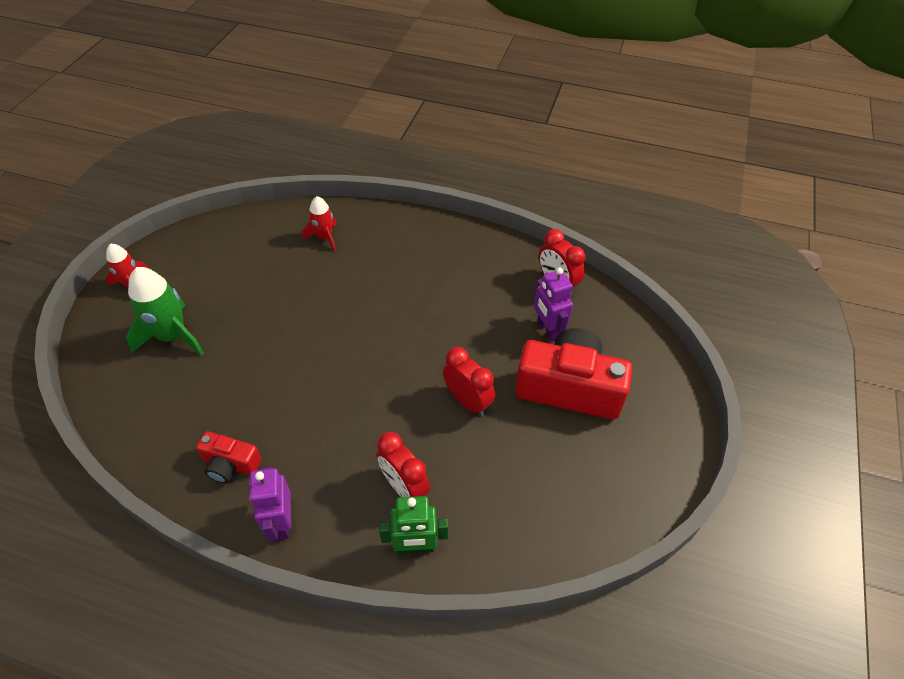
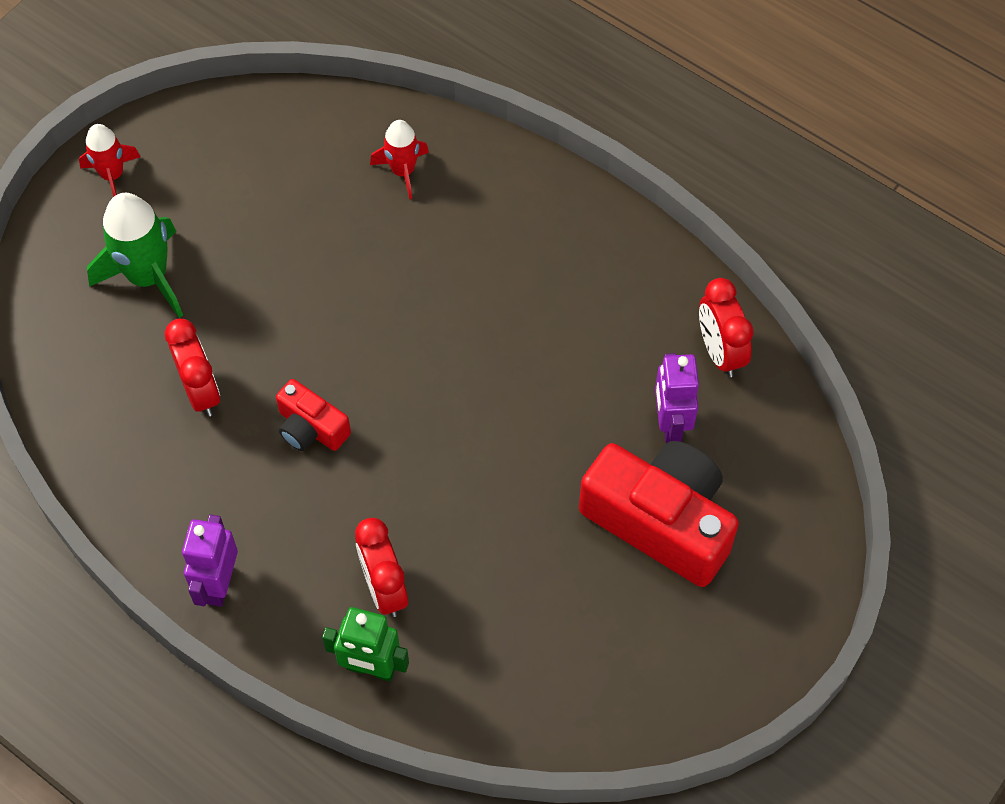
camera: 20 degrees right, 10 degrees up
red camera [196,431,262,483] -> red camera moved to [276,379,351,451]
red clock [443,347,495,416] -> red clock moved to [165,319,220,417]

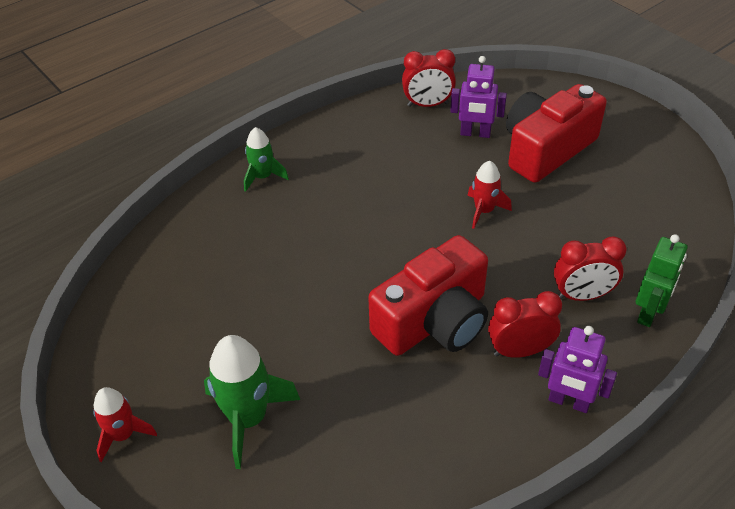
camera: 75 degrees left, 15 degrees down
red clock [165,319,220,417] -> red clock moved to [488,291,562,358]
red camera [276,379,351,451] -> red camera [368,235,488,356], size x1.97
red rocket [370,120,429,199] -> red rocket moved to [467,161,512,229]
none -> green rocket [244,127,289,192]

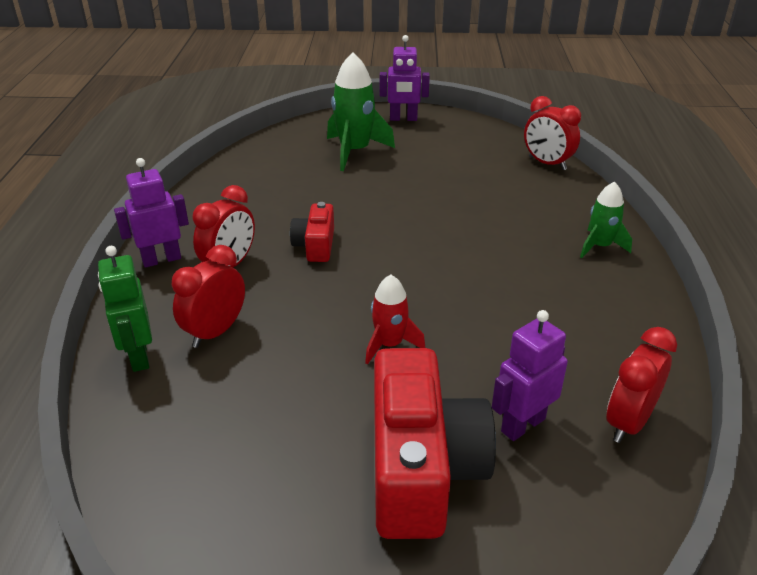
camera: 130 degrees right, 10 degrees down
red rocket [93,387,157,462] -> purple robot [380,35,430,121]
red camera [368,235,488,356] -> red camera [290,202,334,262], size x0.51
none -> red clock [524,96,581,170]

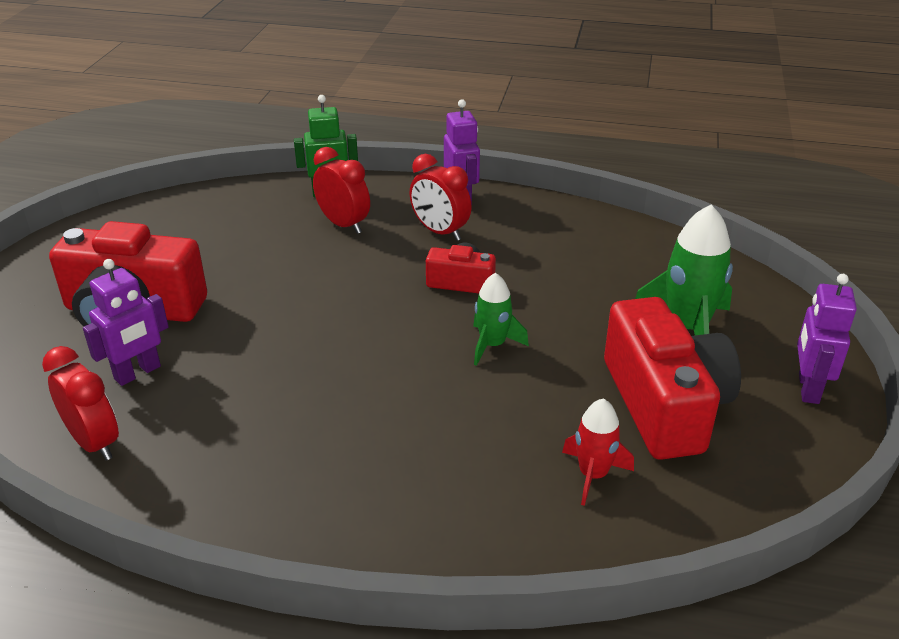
camera: 100 degrees right, 0 degrees up
red rocket [365,275,426,364] -> red rocket moved to [562,398,634,506]
purple robot [492,310,568,441] -> purple robot turned 75 degrees clockwise [83,259,169,386]
red clock [524,96,581,170] -> none
green rocket [580,181,632,258] -> green rocket moved to [473,273,529,366]
none -> red camera [604,297,741,460]

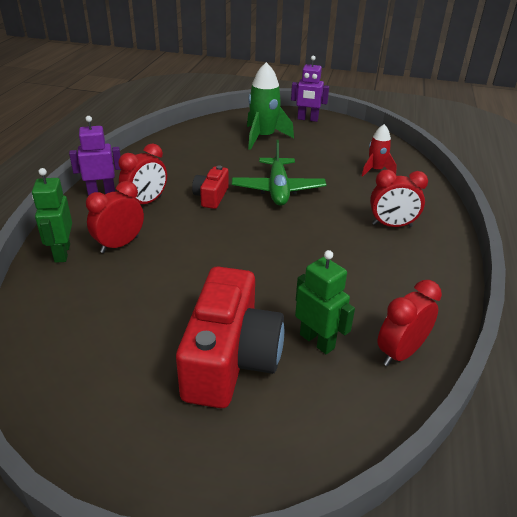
camera: 90 degrees left, 0 degrees up
purple robot [83,259,169,386] -> green robot [295,250,355,354]
green rocket [473,273,529,366] -> green plane [232,140,326,206]
red camera [604,297,741,460] -> none
none -> red clock [370,169,428,227]

